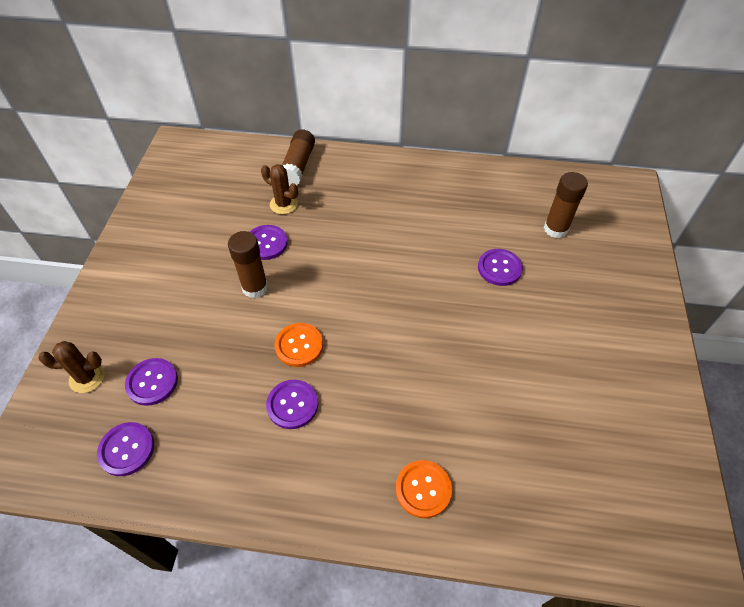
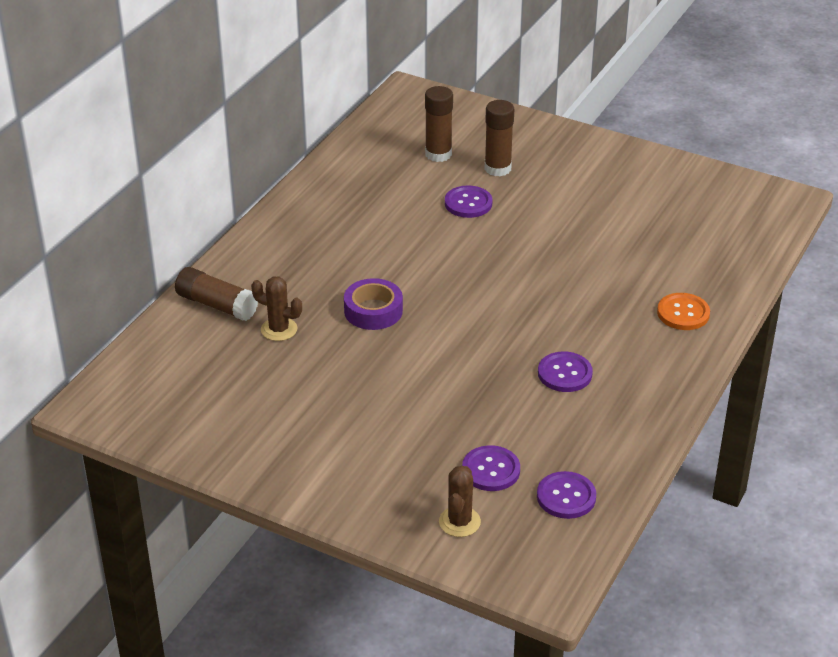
camera: 70 degrees left, 15 degrees down
brown glue stick [228,231,268,298] -> brown glue stick moved to [485,100,514,176]
purple button [250,225,288,260] -> none
brown cactus [261,164,298,214] -> brown cactus turned 60 degrees clockwise [251,277,302,341]
orange button [275,323,323,367] -> none
none -> purple tape [344,278,403,330]

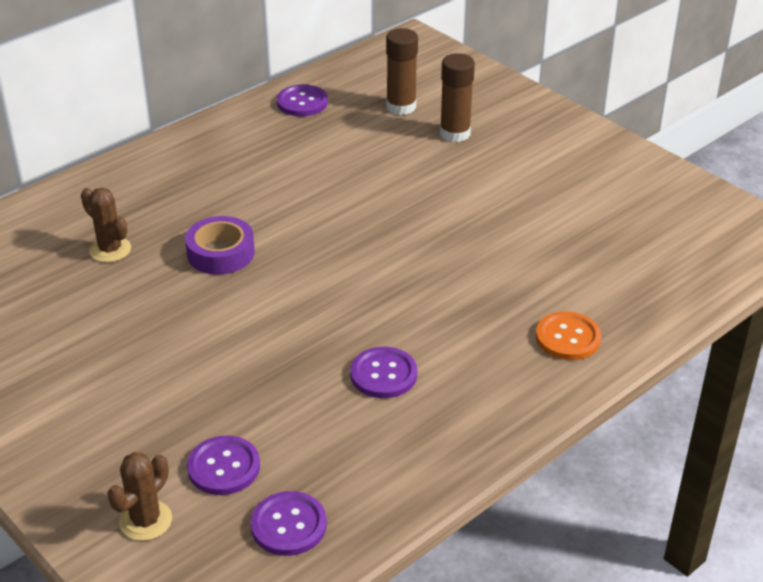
camera: 20 degrees right, 0 degrees up
brown glue stick [175,267,258,321] -> none
purple button [445,185,493,218] -> purple button moved to [277,85,328,116]

